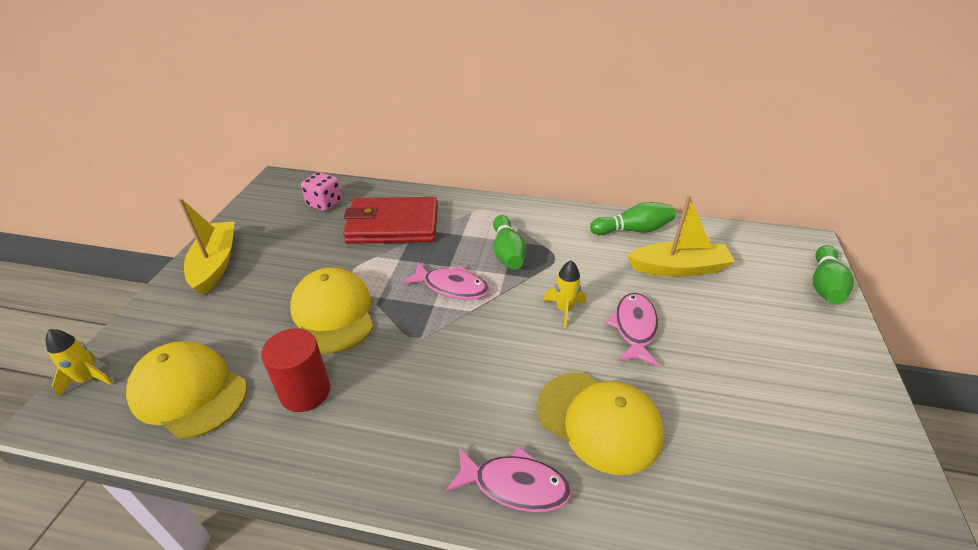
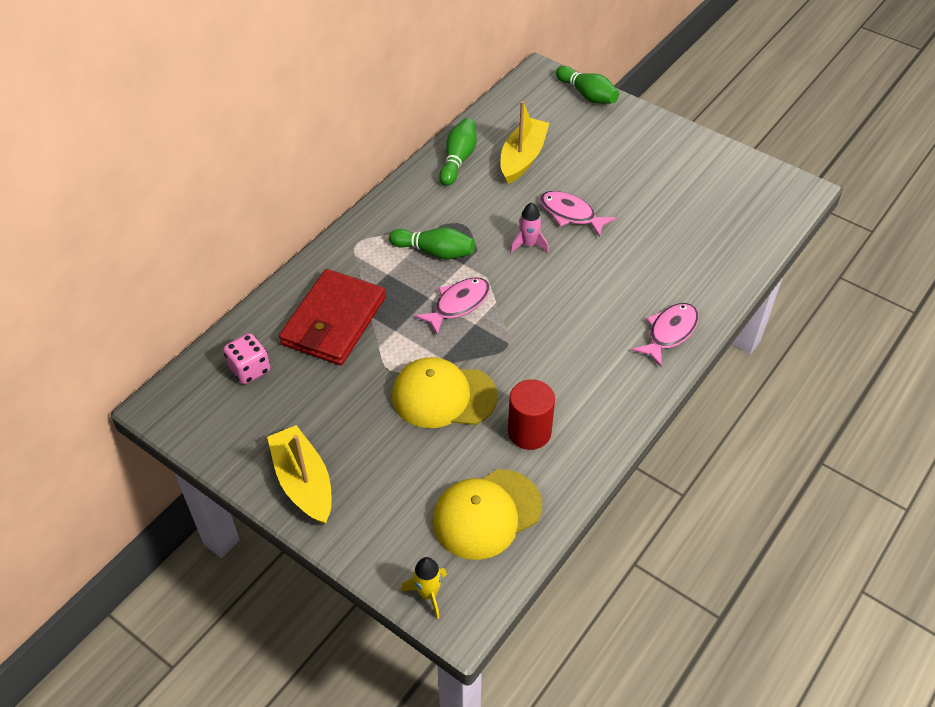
camera: 65 degrees left, 10 degrees up
yellow boat [178,198,235,295] -> yellow boat turned 45 degrees clockwise [267,425,332,524]
yellow cap [537,373,664,475] -> none
yellow rocket [543,260,586,328] -> pink rocket [510,202,549,253]

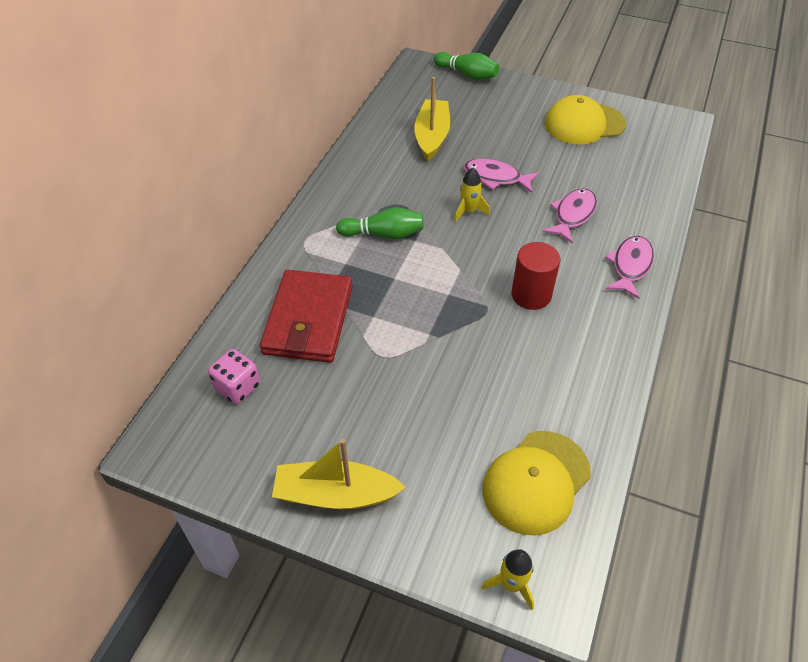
camera: 15 degrees left, 0 degrees up
yellow boat [267,425,332,524] -> yellow boat turned 45 degrees counterclockwise [272,439,406,509]
yellow cap [392,357,498,428] -> yellow cap moved to [545,95,626,144]
pink fish [414,277,490,336] -> pink fish moved to [543,188,597,243]
green bowling pin [439,118,477,186] -> none
red cylinder [508,379,555,450] -> red cylinder moved to [511,242,560,310]
pink rocket [510,202,549,253] -> yellow rocket [454,168,490,222]

